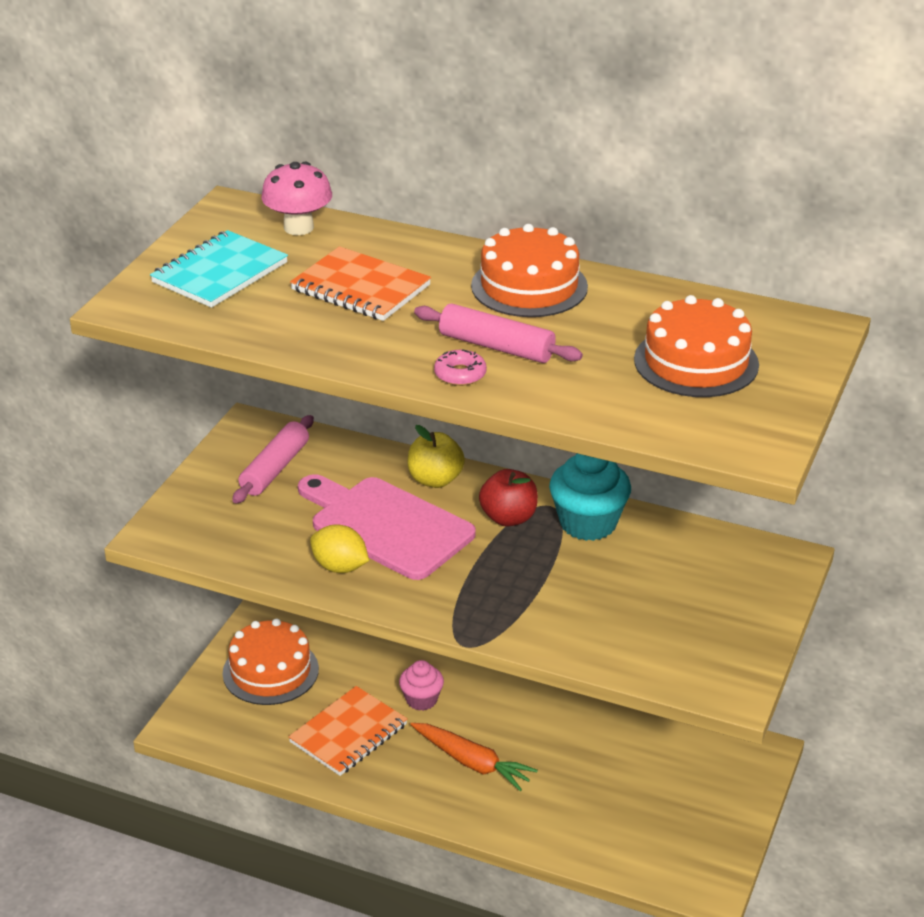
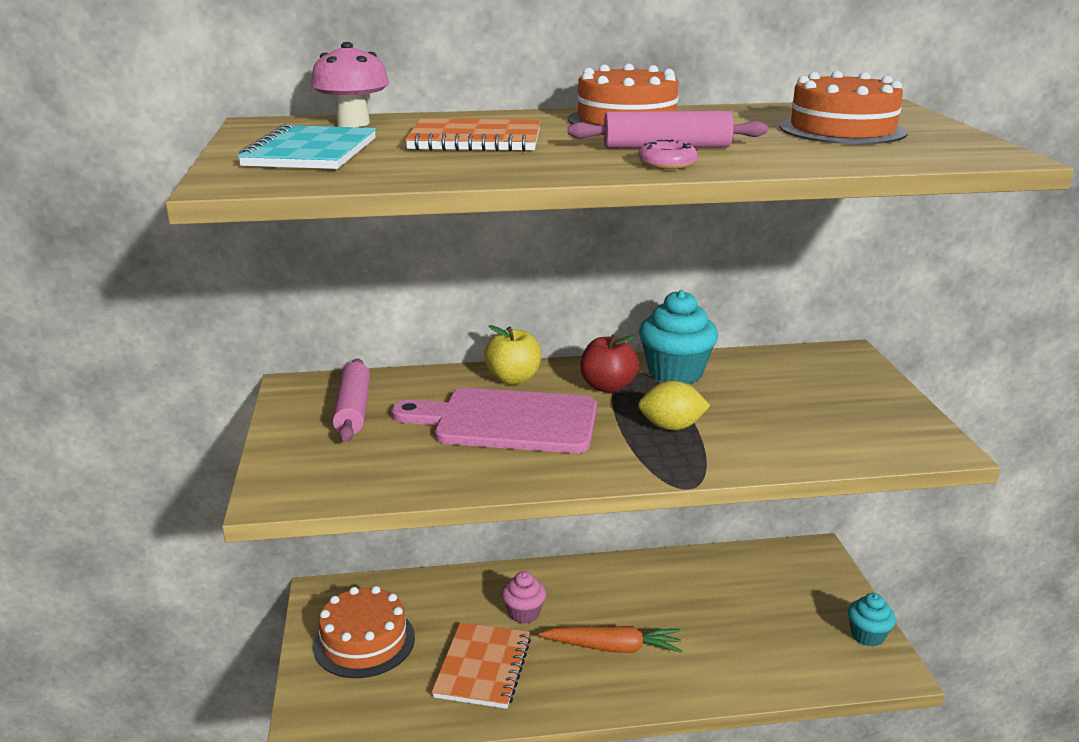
camera: 30 degrees left, 10 degrees down
yellow lemon [310,524,369,573] -> yellow lemon moved to [638,381,710,430]
none -> turquoise cupcake [848,593,896,647]

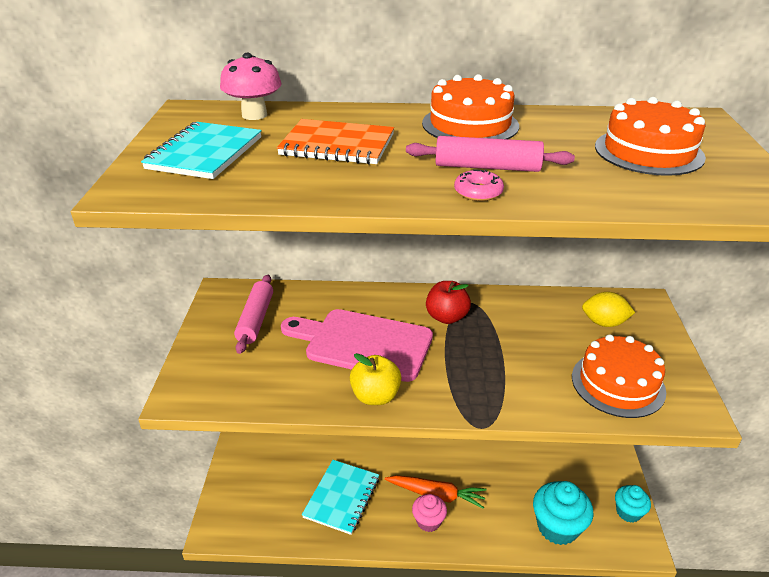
camera: 10 degrees right, 10 degrees up
orange cake [313,586,415,678] -> orange cake moved to [572,334,666,418]
orange notebook [432,622,531,709] -> turquoise notebook [302,460,379,535]
yellow apple [484,325,541,385] -> yellow apple moved to [350,353,402,405]
pink cupcake [502,571,546,624] -> pink cupcake moved to [412,494,447,532]
yellow lemon [638,381,710,430] -> yellow lemon moved to [582,292,635,327]
turquoise cupcake [639,290,718,384] -> turquoise cupcake moved to [533,481,594,545]

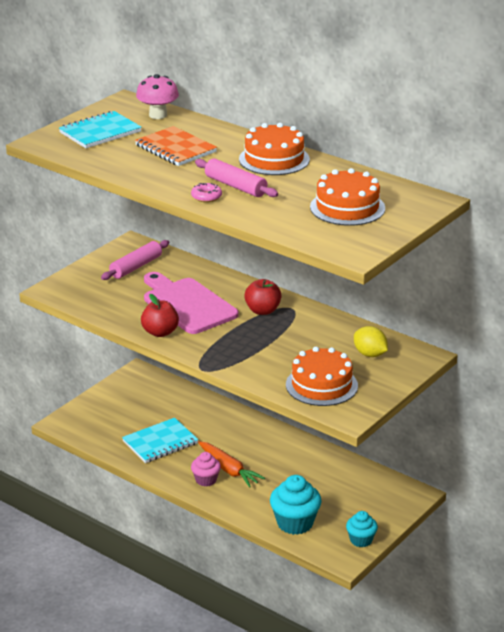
camera: 35 degrees right, 5 degrees down
yellow apple [350,353,402,405] -> red apple [141,294,179,337]

